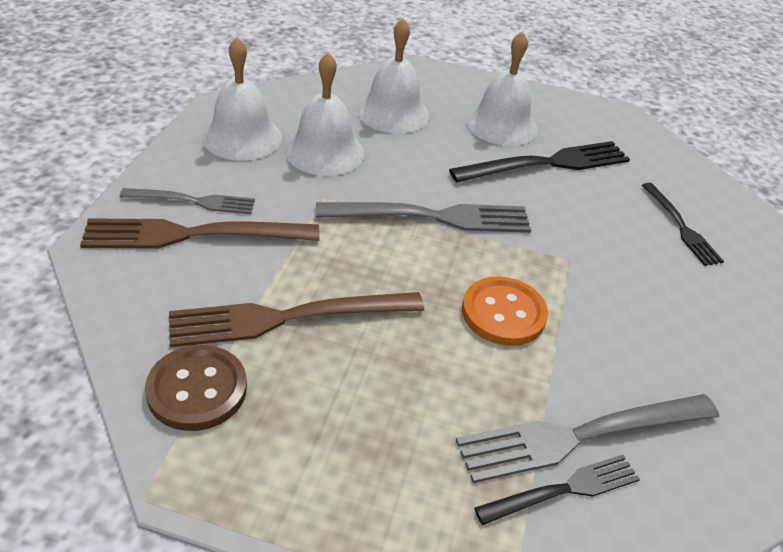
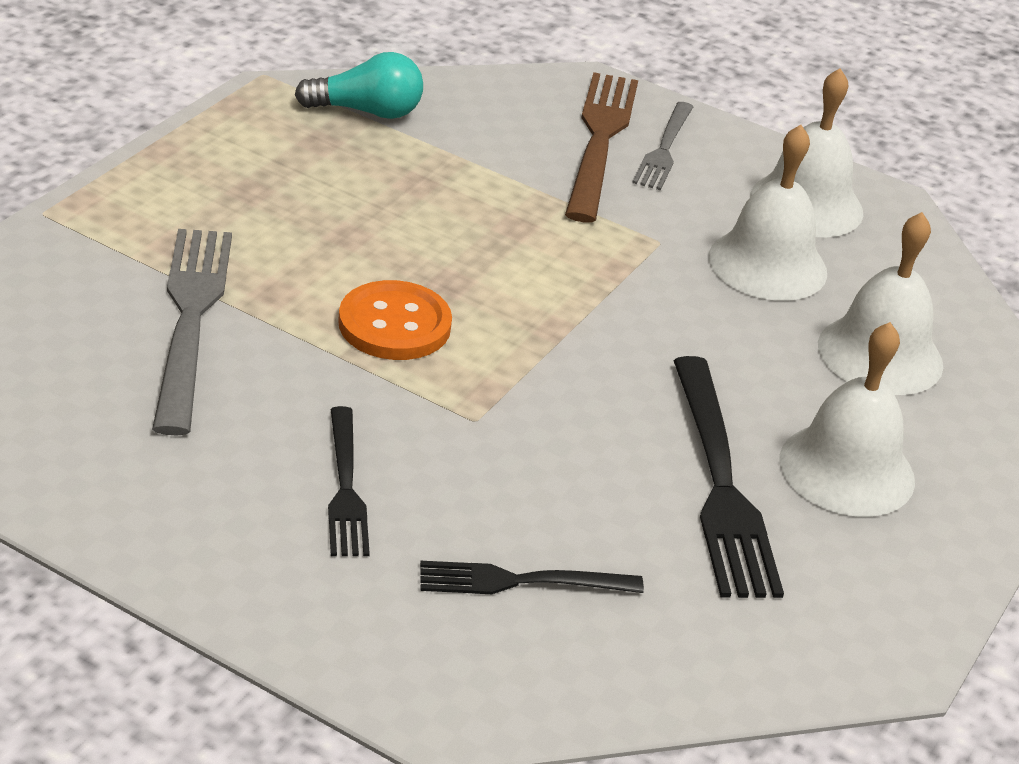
camera: 105 degrees right, 5 degrees down
brown button [145,345,247,431] -> turquoise light bulb [295,52,423,119]
brown fork [169,292,424,347] -> none
grey fork [316,202,531,233] -> none
black fork [474,455,640,525] -> black fork moved to [328,406,370,556]

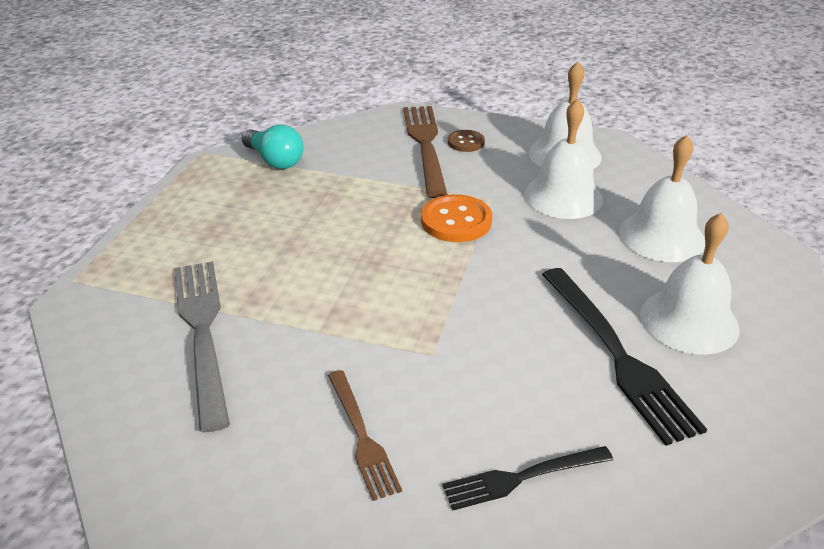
camera: 10 degrees left, 0 degrees up
turquoise light bulb [295,52,423,119] -> turquoise light bulb turned 60 degrees clockwise [242,125,304,169]
black fork [328,406,370,556] -> brown fork [328,370,402,501]
orange button [338,280,452,360] -> orange button moved to [421,194,492,242]
grey fork [632,102,693,190] -> brown button [448,130,485,152]

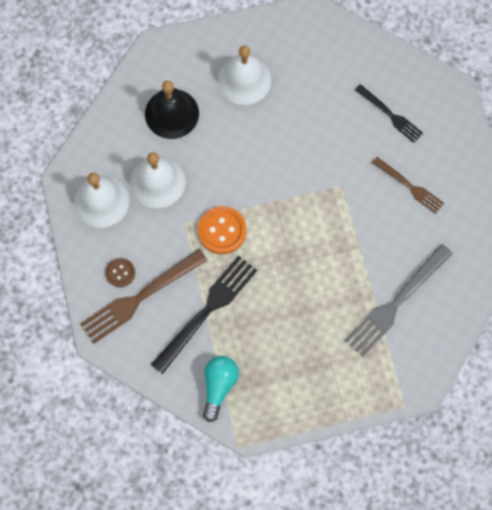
camera: 120 degrees left, 35 degrees up
brown fork [328,370,402,501] -> brown fork turned 90 degrees clockwise [372,157,444,214]
black fork [542,268,707,446] -> black fork moved to [151,256,257,374]
white bell [619,135,705,262] -> black bell [145,81,199,139]

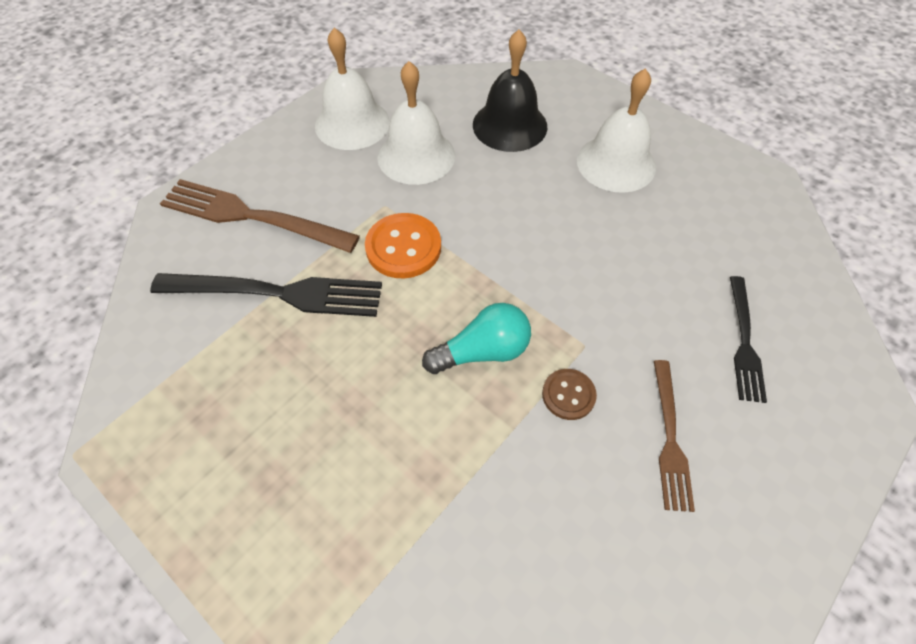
camera: 55 degrees right, 15 degrees down
brown button [105,258,135,287] -> brown button moved to [542,369,597,420]
turquoise light bulb [203,356,239,422] -> turquoise light bulb moved to [422,303,531,374]
grey fork [345,244,453,357] -> none

